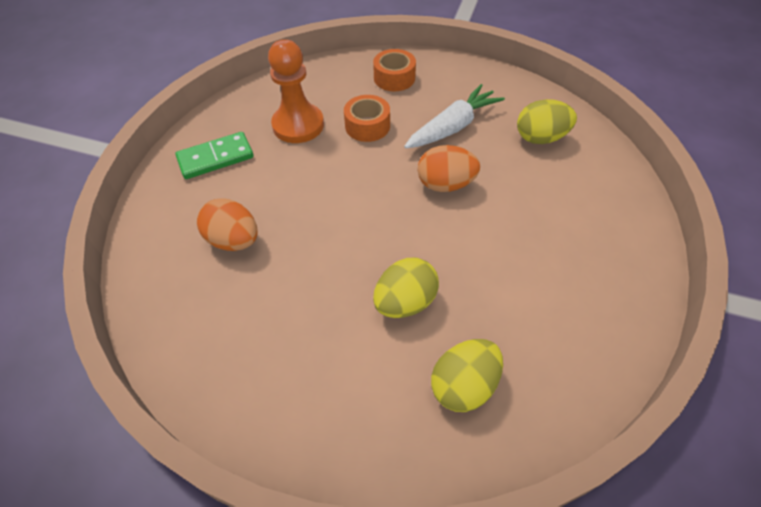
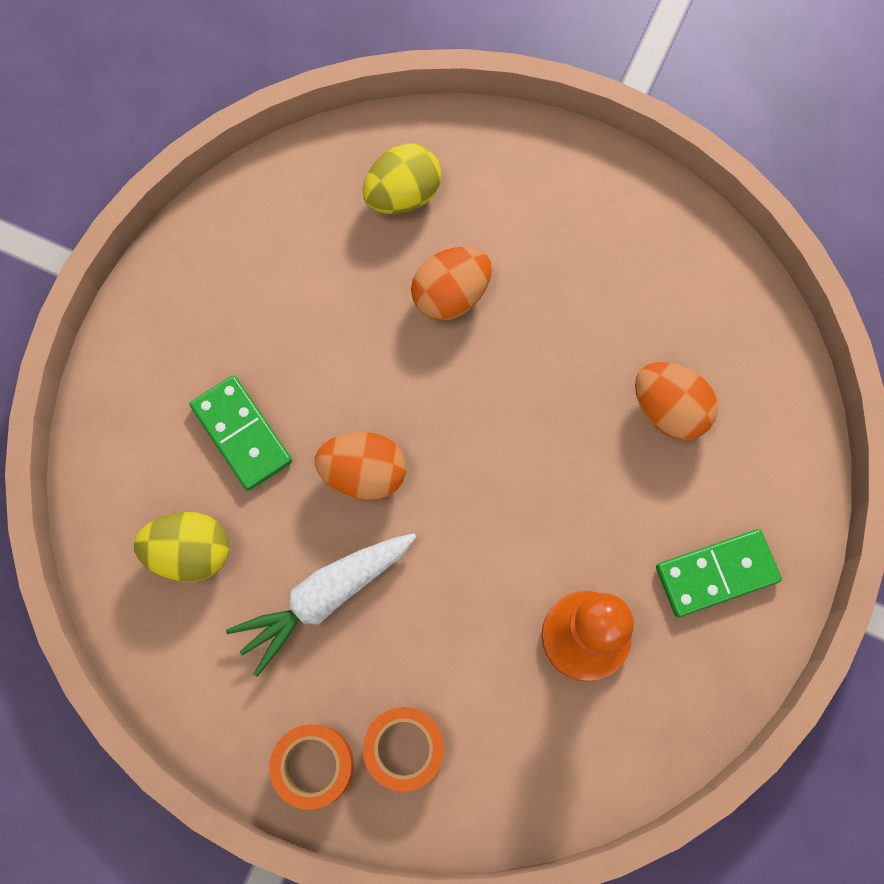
camera: 175 degrees left, 20 degrees up
orange tape [344,95,390,142] -> orange tape moved to [269,724,354,810]
yellow egg [373,258,439,318] -> orange egg [411,247,492,321]
none -> green domino [190,375,292,491]

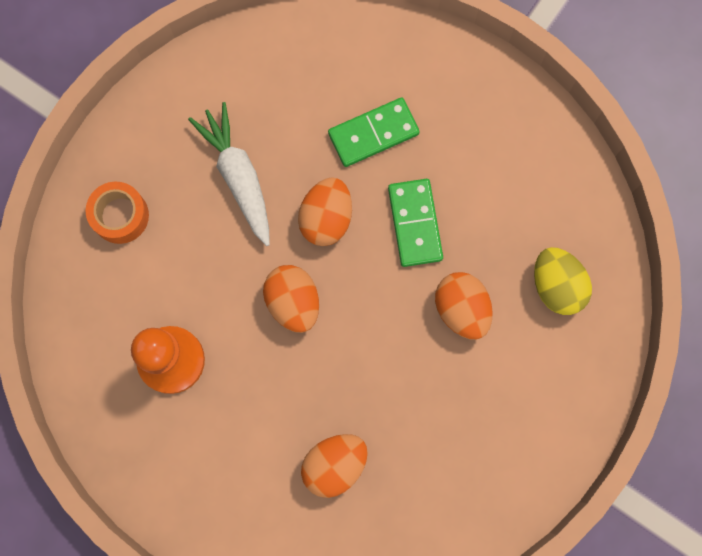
camera: 100 degrees right, 5 degrees up
yellow egg [134,512,229,582] -> none
orange tape [269,724,354,810] -> none
green domino [656,529,782,618] -> green domino moved to [388,179,443,267]
none -> orange egg [263,265,319,333]

